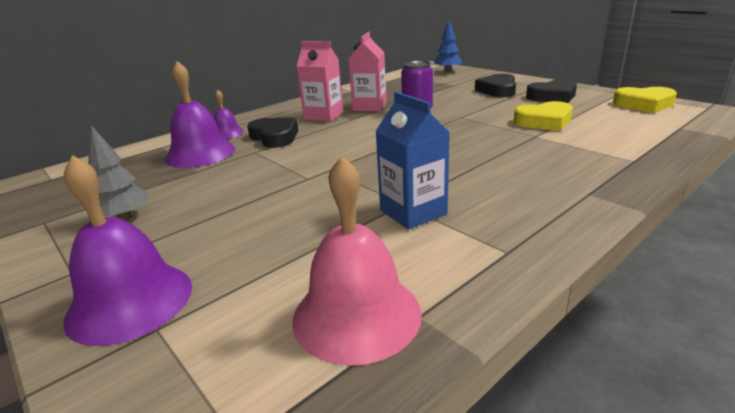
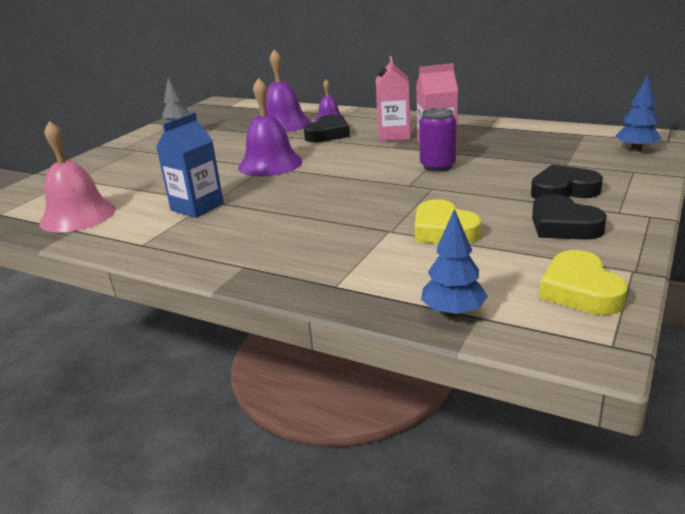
camera: 70 degrees right, 0 degrees up
purple bell [63,155,192,346] -> purple bell moved to [238,78,303,177]
none -> blue tree [421,209,488,317]

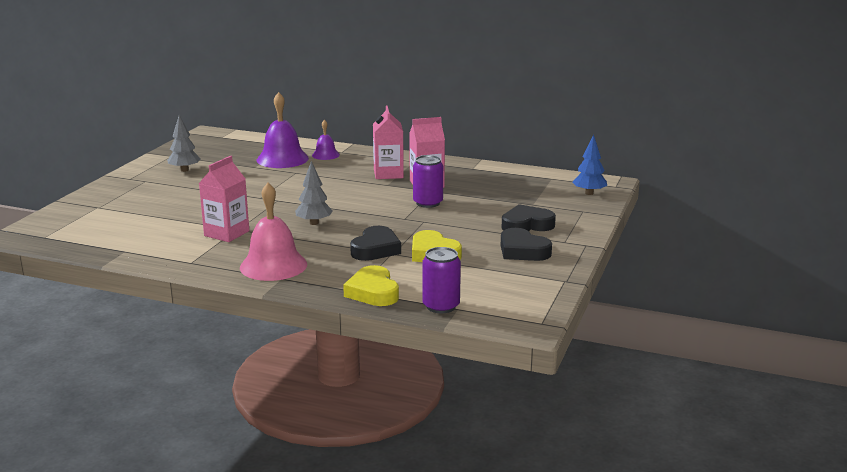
camera: 10 degrees left, 5 degrees down
pink bell [39,121,116,233] -> pink bell moved to [240,183,307,281]
blue carton [156,112,224,218] -> pink carton [199,156,249,242]
purple bell [238,78,303,177] -> none
black heart [304,114,350,142] -> black heart moved to [350,226,401,261]
blue tree [421,209,488,317] -> purple can [422,247,461,313]
yellow heart [539,250,628,315] -> yellow heart moved to [343,265,399,306]
none -> grey tree [295,161,333,225]

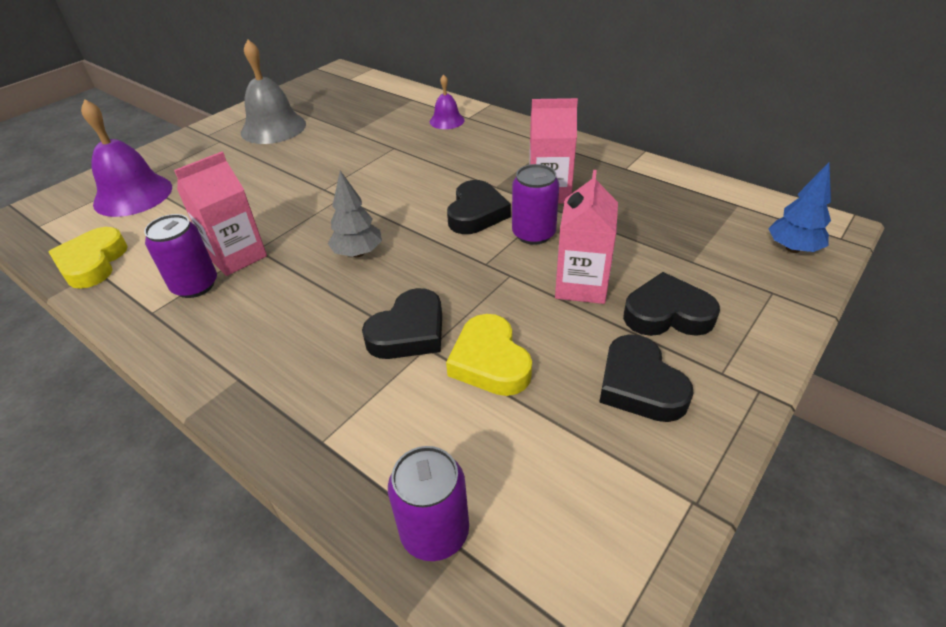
camera: 20 degrees right, 20 degrees up
grey tree [167,115,201,172] -> grey bell [241,40,306,144]
pink bell [240,183,307,281] -> none
purple bell [257,92,309,168] -> purple bell moved to [81,99,172,217]
yellow heart [343,265,399,306] -> yellow heart moved to [48,227,128,289]
pink carton [373,105,404,179] -> pink carton moved to [555,170,618,304]
none -> purple can [144,214,217,298]
none -> black heart [447,180,511,234]

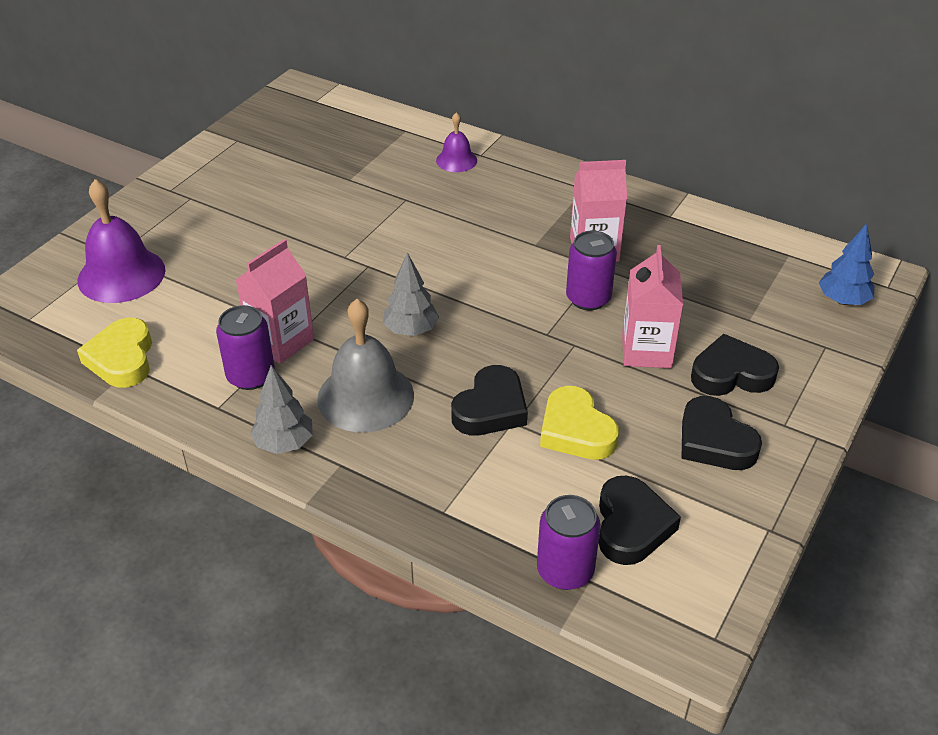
camera: 10 degrees left, 0 degrees up
grey bell [241,40,306,144] -> grey bell moved to [317,299,414,432]
black heart [447,180,511,234] -> black heart moved to [599,475,681,565]
none -> grey tree [250,365,313,454]

